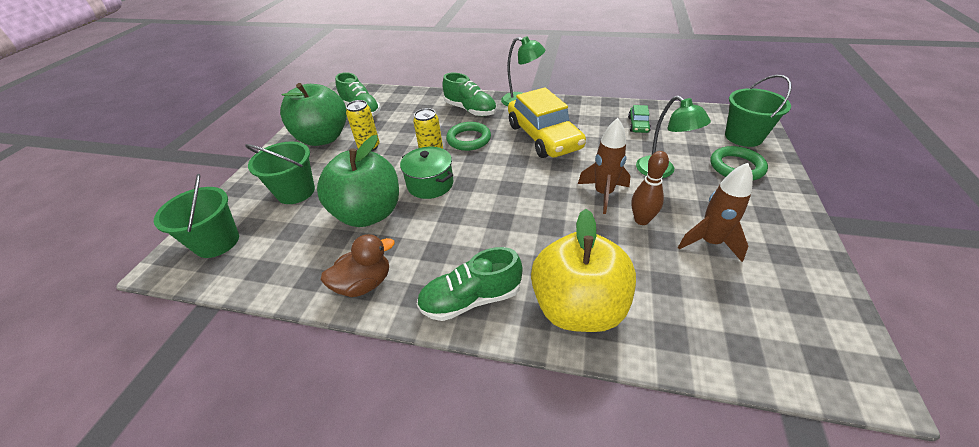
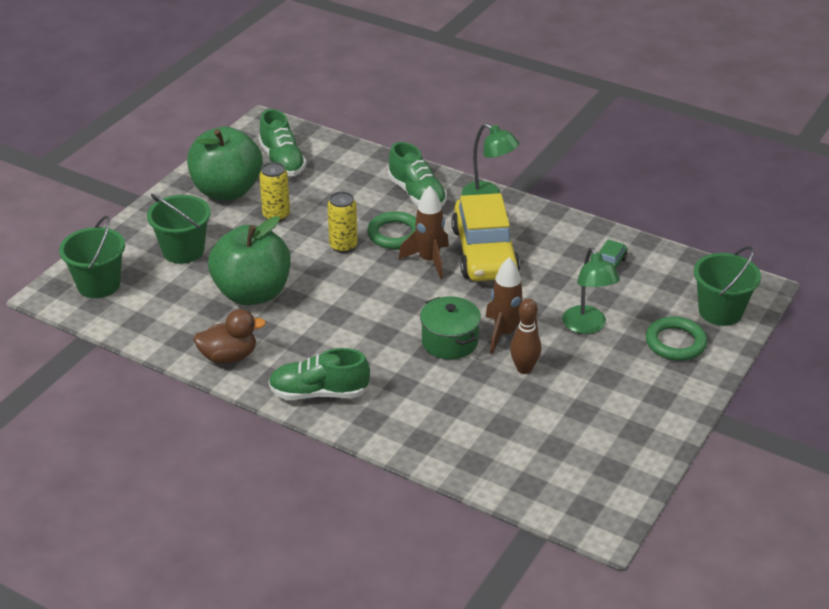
camera: 15 degrees right, 5 degrees down
green pot [400,147,454,199] -> green pot moved to [420,296,481,359]
yellow apple [531,209,636,332] -> none
brown rocket [678,163,753,262] -> brown rocket moved to [399,186,449,279]

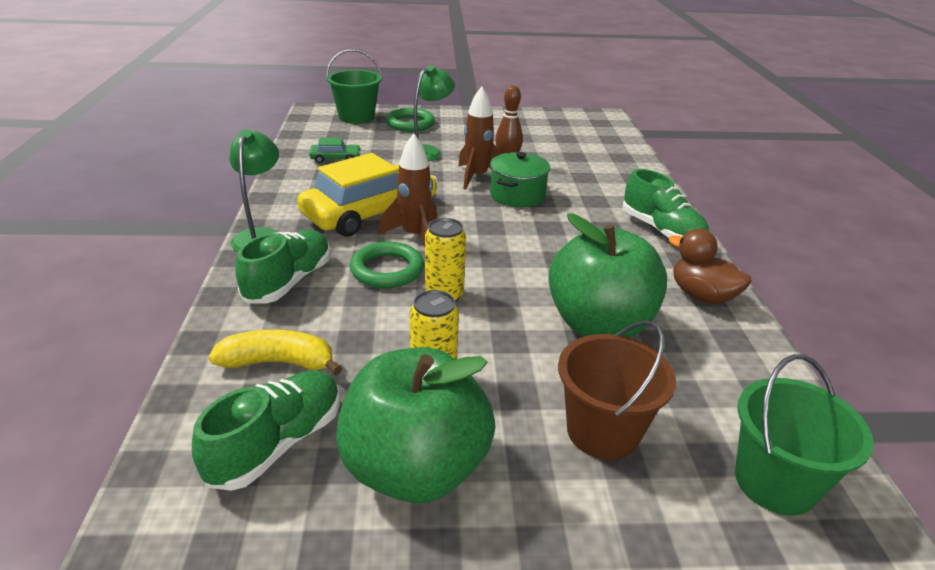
camera: 125 degrees left, 5 degrees down
green bucket [147,194,211,264] -> brown bucket [558,320,676,460]
none -> yellow banana [209,330,342,375]

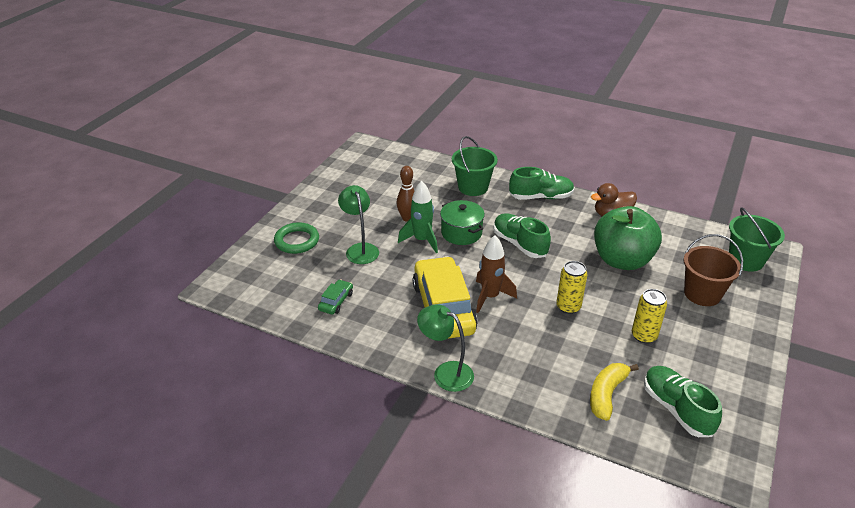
camera: 60 degrees left, 5 degrees up
green shoe [235,230,331,304] -> green shoe moved to [493,213,551,258]
green bucket [326,49,383,124] -> green bucket moved to [452,136,498,196]
green apple [336,347,496,503] -> none
green ring [350,242,424,288] -> none
brown rocket [458,87,501,190] -> green rocket [398,181,438,253]

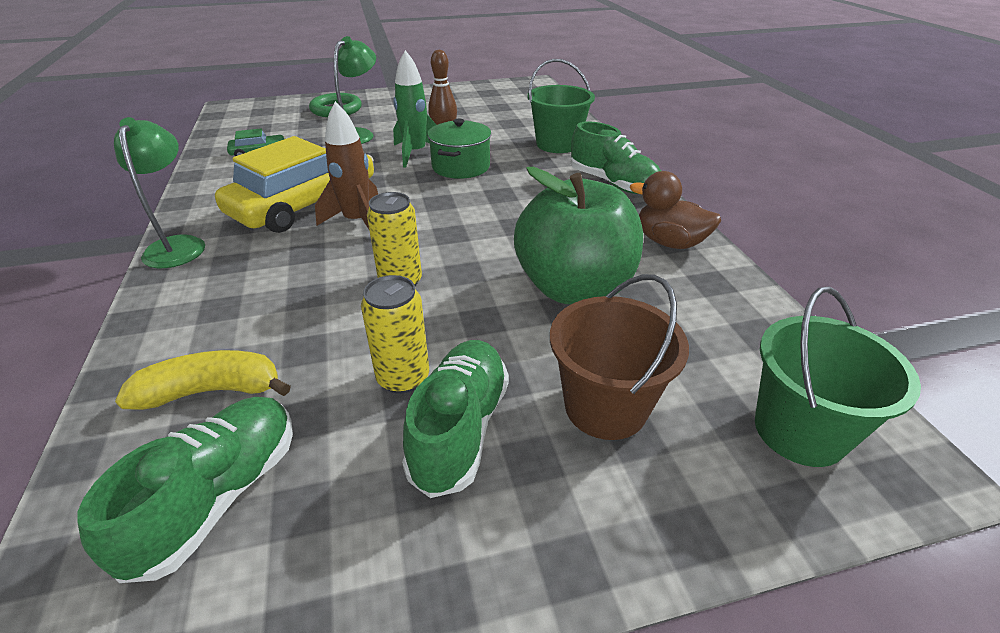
camera: 50 degrees right, 0 degrees up
green shoe [493,213,551,258] -> green shoe moved to [402,340,509,498]

